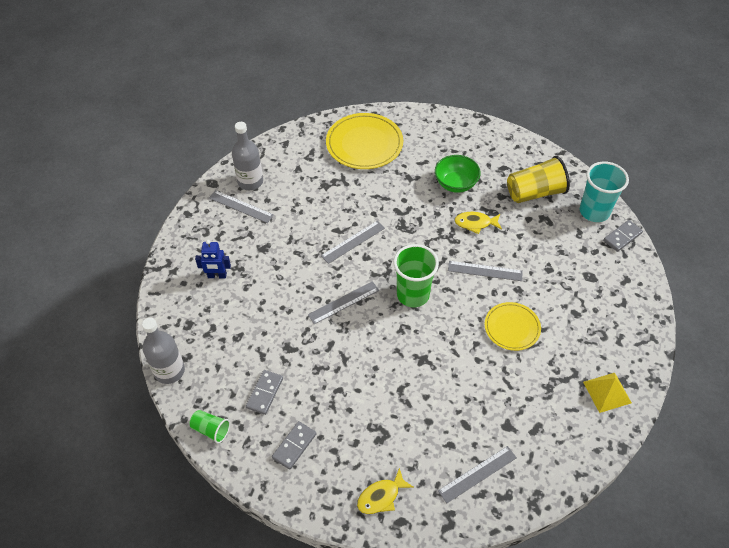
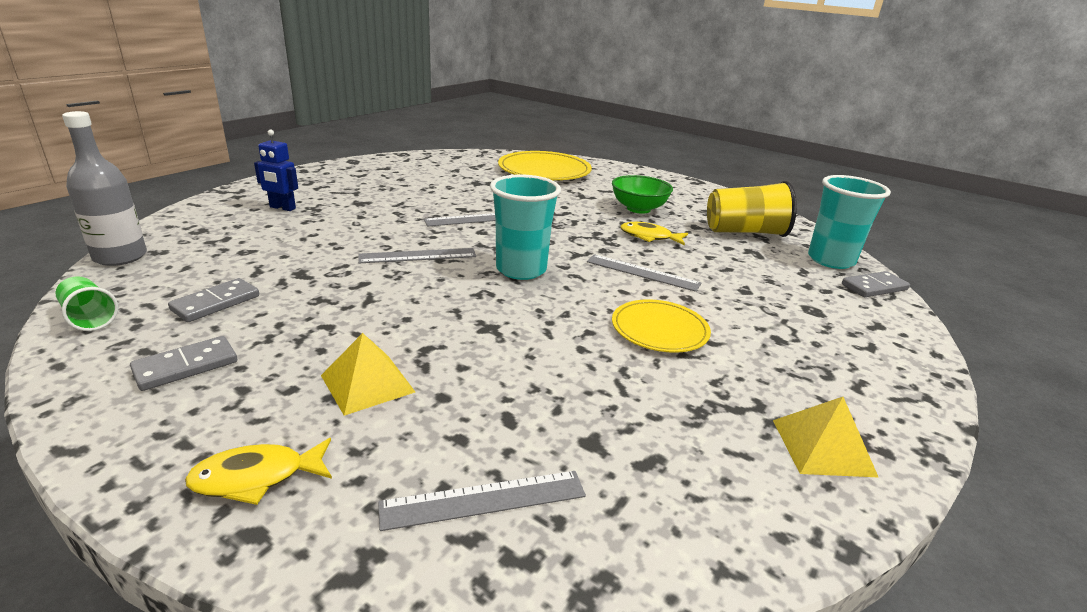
camera: 15 degrees right, 25 degrees down
grey ruler [209,190,274,223] -> none
grey bottle [232,122,263,190] -> none
green cup [393,244,439,307] -> turquoise cup [490,174,561,280]
none -> yellow pyramid [321,333,415,416]

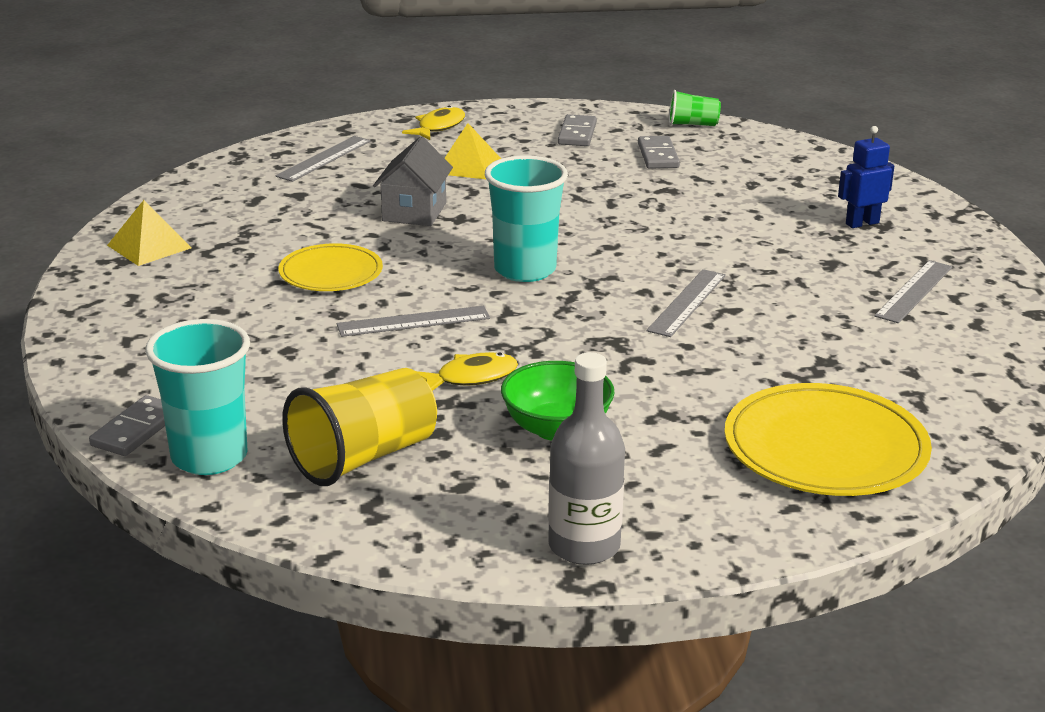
camera: 140 degrees right, 0 degrees up
grey bottle [62,111,147,266] -> grey bottle moved to [548,352,625,565]
grey ruler [358,248,476,263] -> grey ruler moved to [874,260,952,323]
none -> grey house [373,136,453,226]

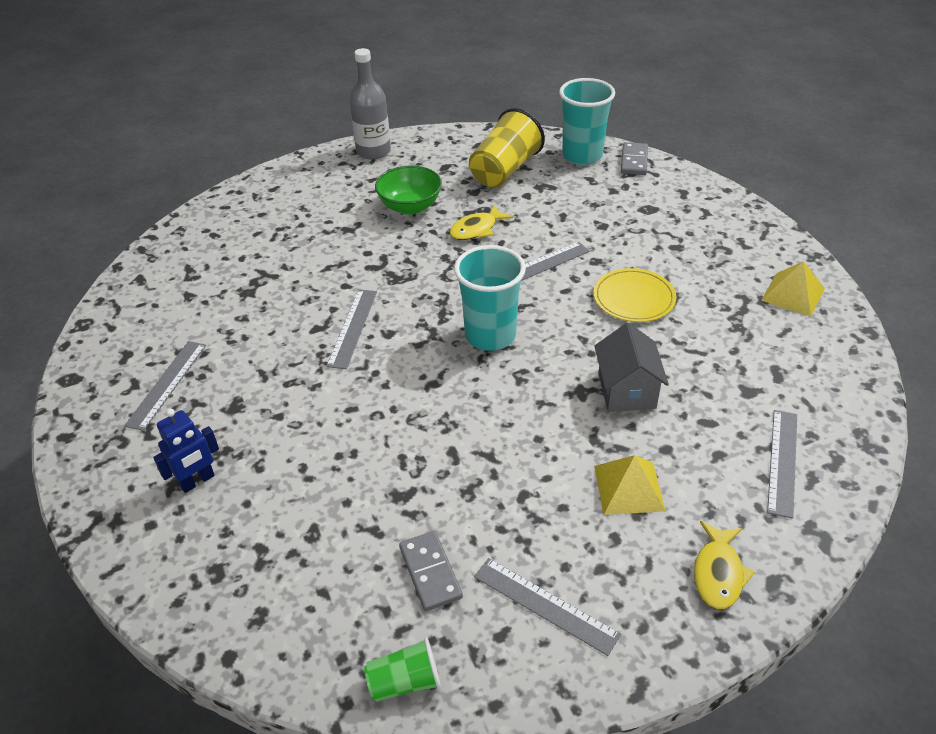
camera: 165 degrees right, 15 degrees up
grey domino [558,114,597,146] -> grey ruler [474,558,621,656]
yellow plate [724,383,932,496] -> none

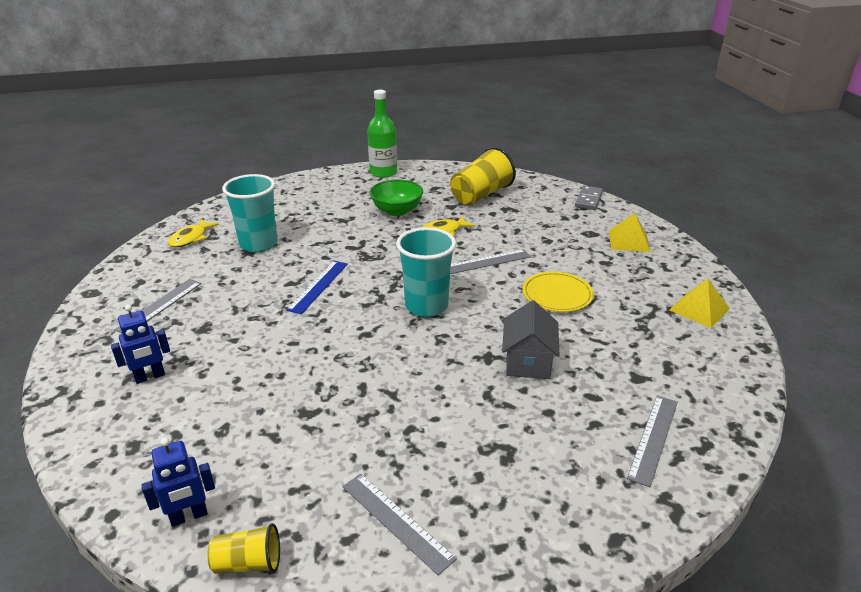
camera: 10 degrees right, 10 degrees down
grey ruler [326,289,377,369] -> blue ruler [286,261,348,314]
grey bottle [349,48,391,160] -> green bottle [367,90,397,178]
green cup [364,637,441,702] -> yellow cup [207,523,280,574]
grey domino [399,531,463,611] -> none
turquoise cup [559,78,615,165] -> turquoise cup moved to [222,174,278,252]
yellow pyramid [594,455,665,515] -> yellow pyramid moved to [609,213,651,252]
yellow fish [694,521,755,609] -> yellow fish moved to [168,219,219,247]
none -> blue robot [142,438,215,527]

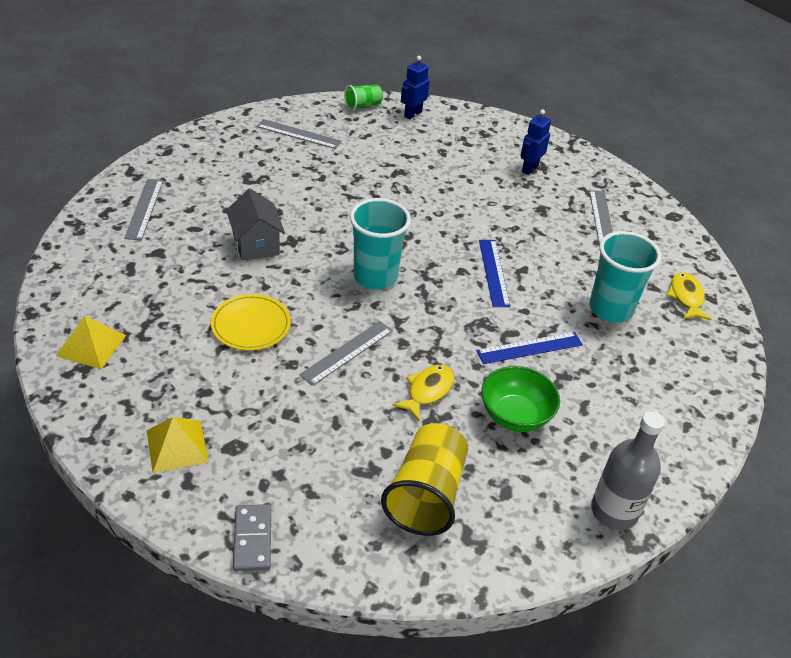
camera: 150 degrees right, 10 degrees up
yellow cup [207,523,280,574] -> green cup [344,85,383,111]
green bottle [367,90,397,178] -> grey bottle [591,411,665,530]
none -> blue ruler [477,332,583,364]

